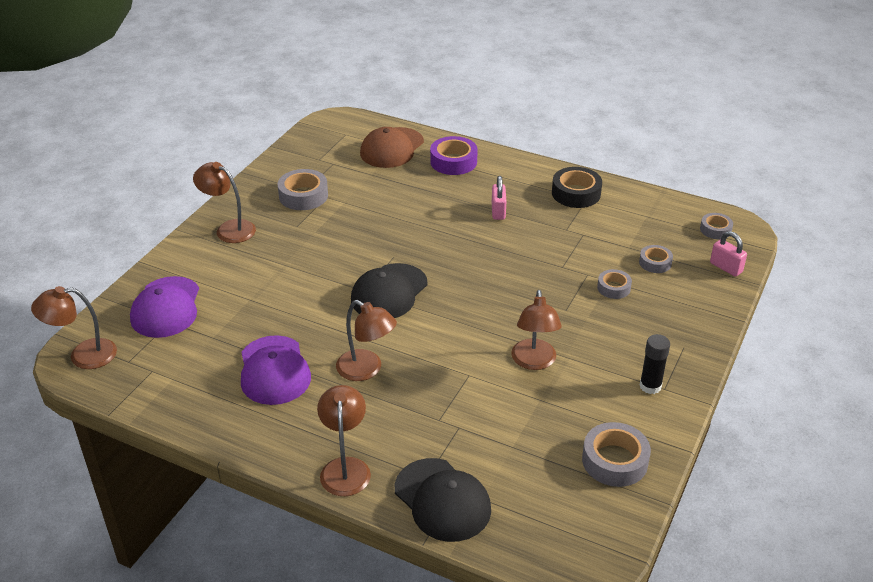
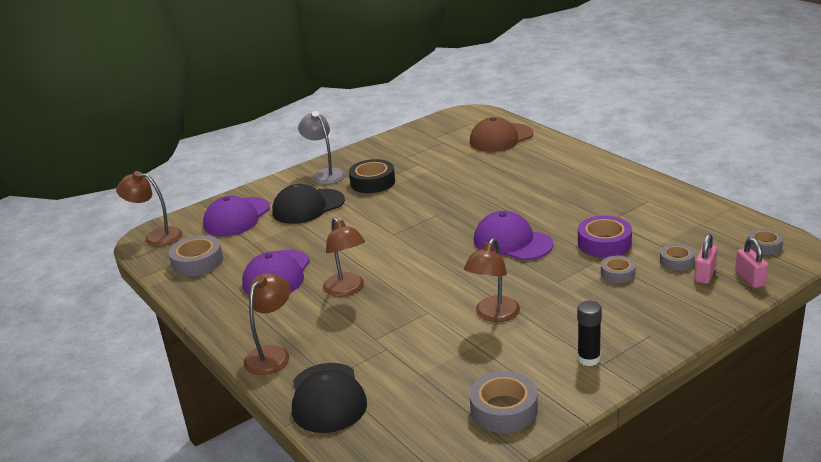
camera: 30 degrees right, 10 degrees down
brown lamp [193,162,256,243] -> grey lamp [298,111,346,184]
grey tape [277,169,328,210] -> grey tape moved to [169,235,223,276]
black cap [351,263,428,318] -> black cap moved to [272,184,345,224]
purple tape [430,136,478,175] -> purple tape moved to [578,216,632,258]
pink padlock [492,176,506,220] -> pink padlock moved to [694,234,718,284]
black tape [552,167,602,208] -> black tape moved to [349,159,395,193]
none -> purple cap [474,211,553,260]

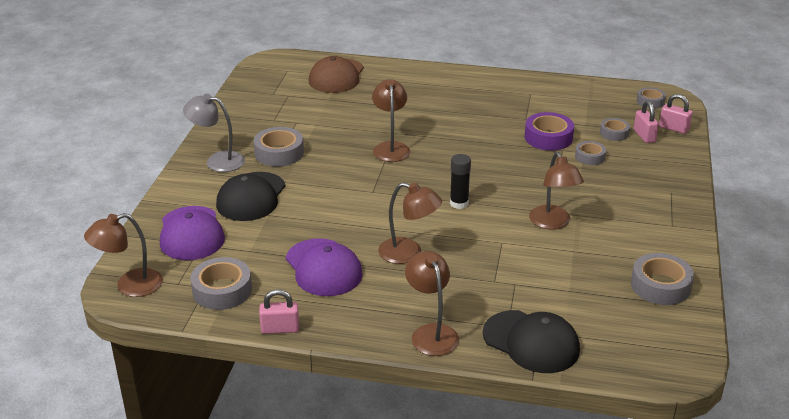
camera: 45 degrees left, 5 degrees up
black tape [349,159,395,193] -> grey tape [253,127,304,166]
purple cap [474,211,553,260] -> none
black glue stick [577,301,602,366] -> black glue stick moved to [450,154,471,209]
none -> pink padlock [259,289,299,334]
none -> brown lamp [372,79,410,162]

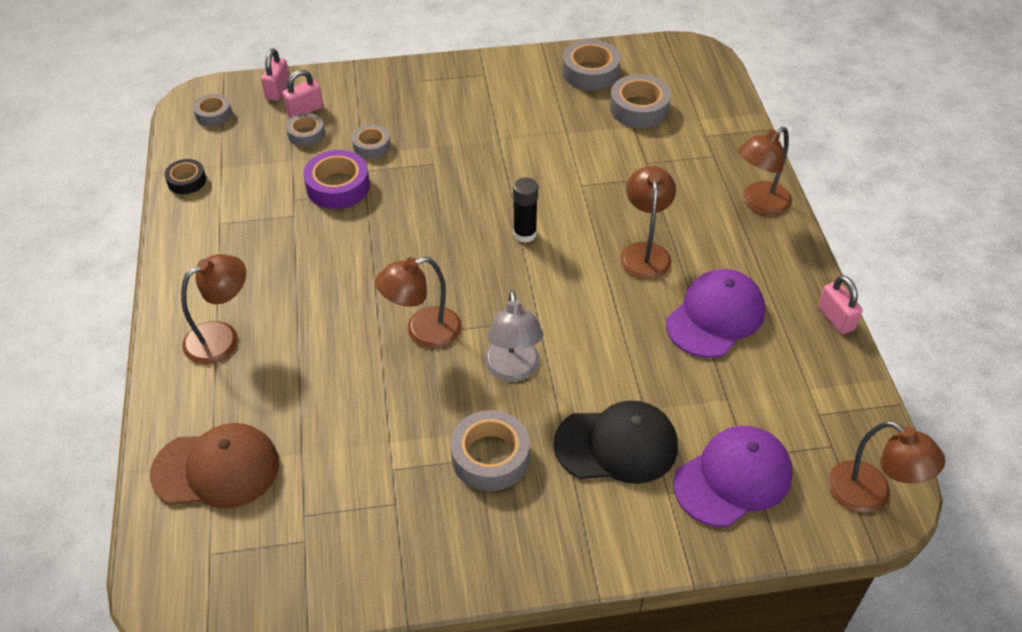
camera: 110 degrees left, 15 degrees up
grey lamp [183,94,245,172] -> grey lamp moved to [484,290,543,382]
grey tape [190,257,252,310] -> grey tape moved to [610,74,671,128]
black cap [483,310,580,373] -> none
brown lamp [529,152,584,230] -> brown lamp moved to [181,254,246,364]
none -> black tape [164,159,206,194]

